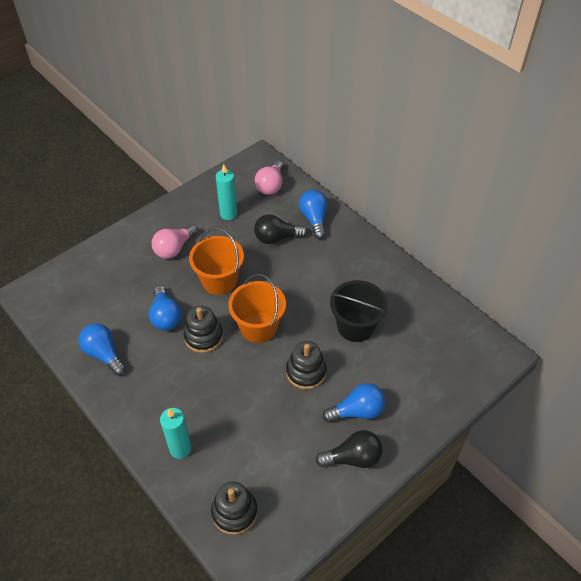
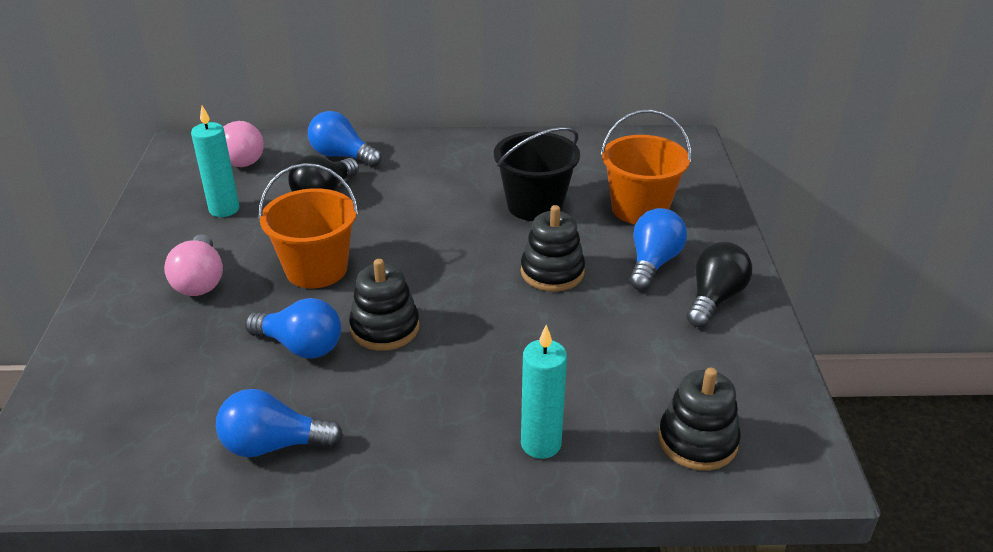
camera: 50 degrees left, 15 degrees down
orange bucket [228,274,286,343] -> orange bucket moved to [601,109,691,224]

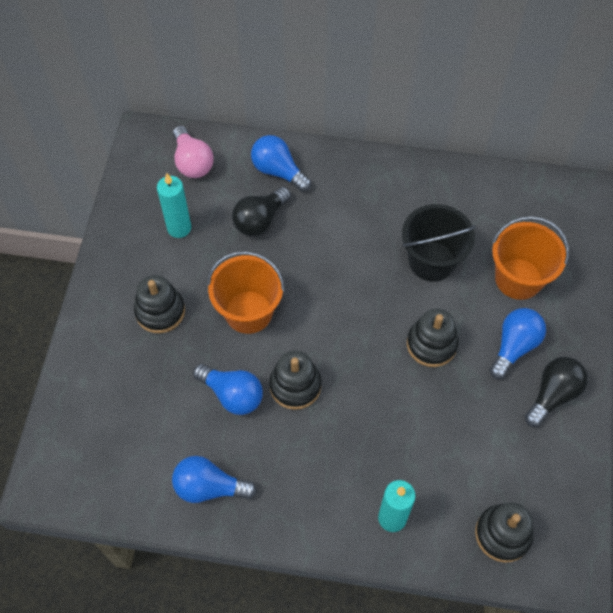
camera: 10 degrees right, 25 degrees up
pink light bulb [164,234,223,296] -> black stacking toy [134,275,185,333]

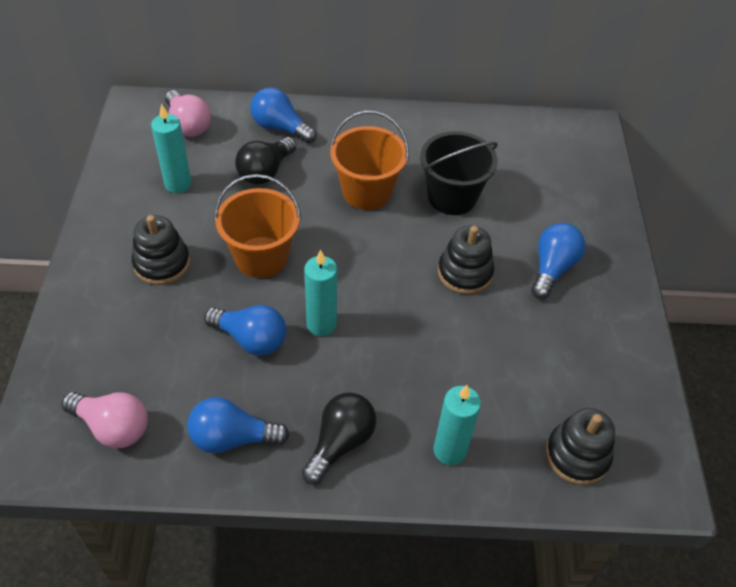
camera: 10 degrees left, 10 degrees down
black stacking toy [269,351,321,410] -> turquoise candle [304,250,337,336]
orange bucket [492,216,569,300] -> orange bucket moved to [330,110,409,210]
black light bulb [525,357,588,427] -> black light bulb moved to [302,393,376,485]
none -> pink light bulb [62,392,148,448]

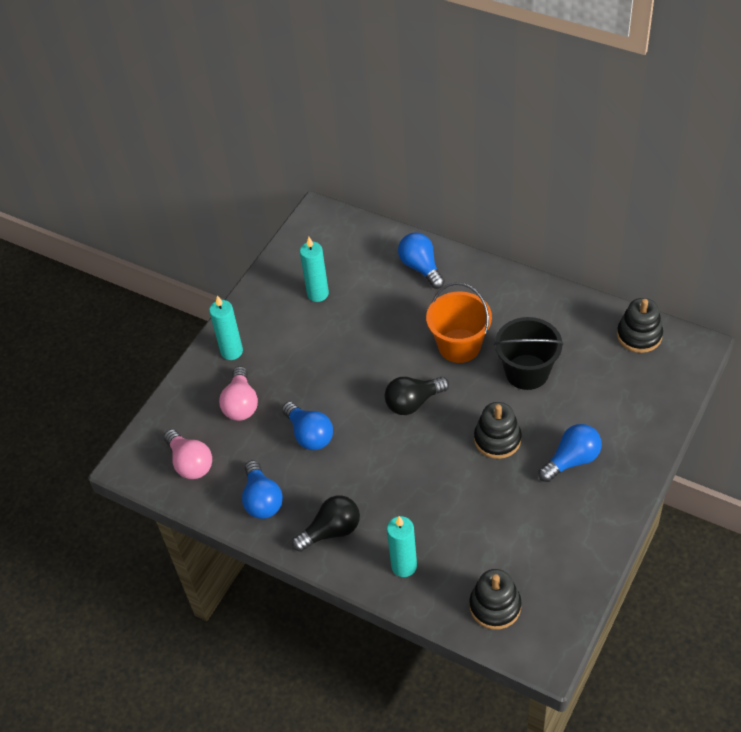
camera: 35 degrees right, 0 degrees up
black stacking toy [132,215,190,285] -> black stacking toy moved to [617,298,663,353]
pink light bulb [165,90,211,137] -> pink light bulb moved to [219,366,258,421]
blue light bulb [187,397,290,453] -> blue light bulb turned 135 degrees counterclockwise [242,460,283,519]
orange bucket [214,174,301,278] -> none
black light bulb [235,137,296,185] -> black light bulb moved to [385,376,449,415]
turquoise candle [304,250,337,336] -> turquoise candle moved to [209,295,243,360]

